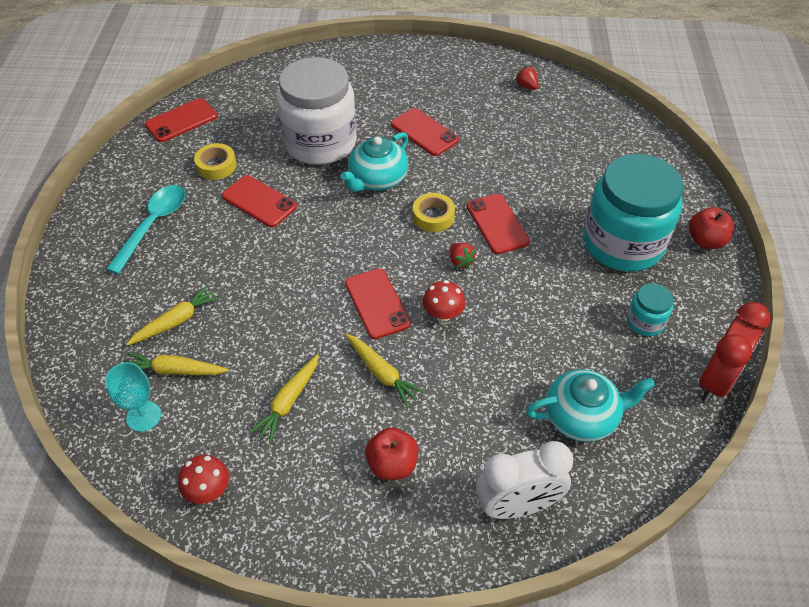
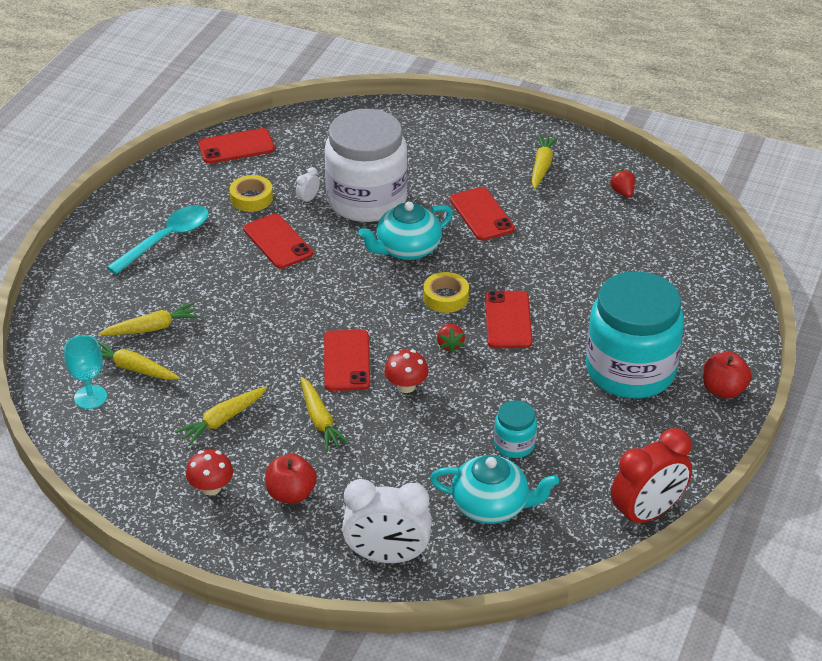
camera: 20 degrees right, 10 degrees down
red mushroom [178,455,229,504] -> red mushroom moved to [186,449,233,496]
turquoise jar [627,283,673,336] -> turquoise jar moved to [494,401,537,458]
none -> white clock [296,167,320,205]
none -> yellow carrot [532,134,559,189]

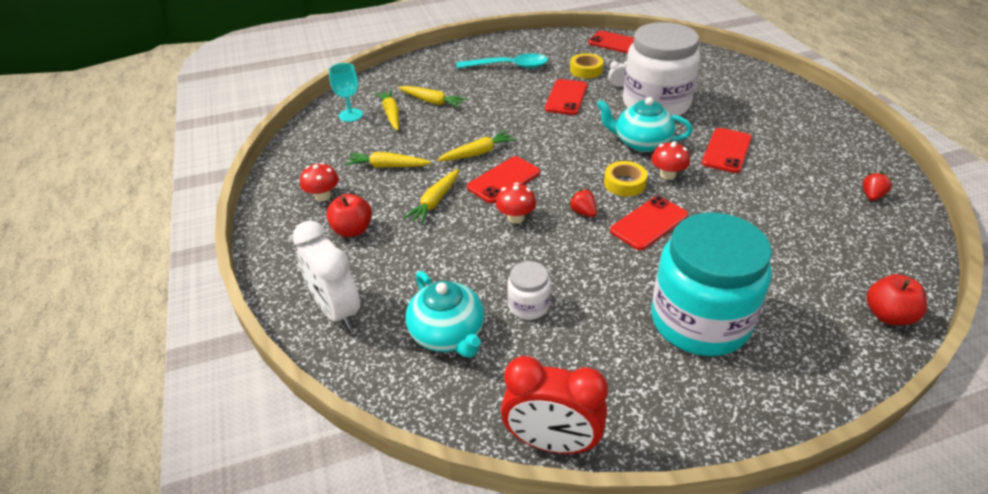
camera: 50 degrees right, 0 degrees up
red strawberry [437,324,465,353] -> red strawberry turned 105 degrees clockwise [568,189,597,217]
turquoise jar [494,401,537,458] -> white jar [507,261,551,320]
yellow carrot [532,134,559,189] -> yellow carrot moved to [437,131,516,161]
red apple [703,352,752,399] -> red apple moved to [866,274,927,325]
none -> red mushroom [651,141,690,180]

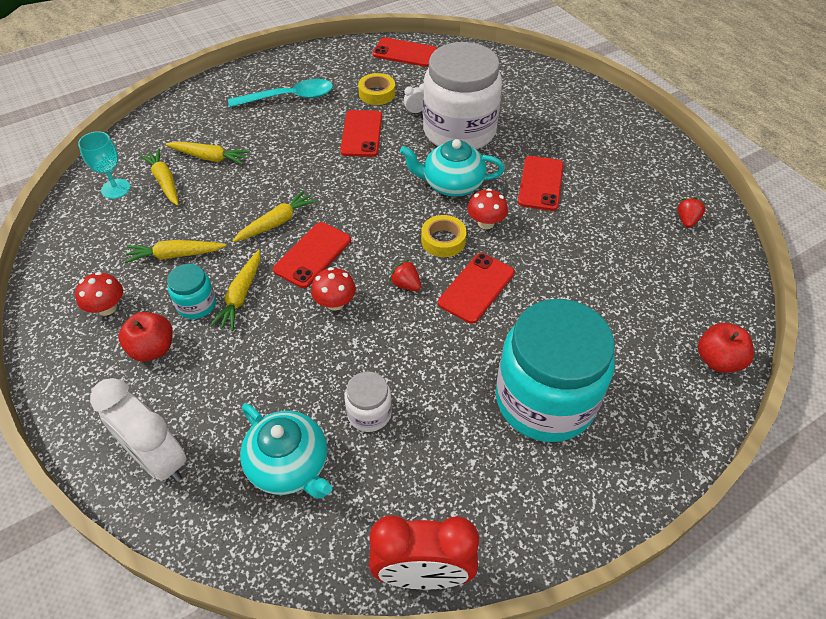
camera: 15 degrees left, 10 degrees up
none -> turquoise jar [167,264,216,319]

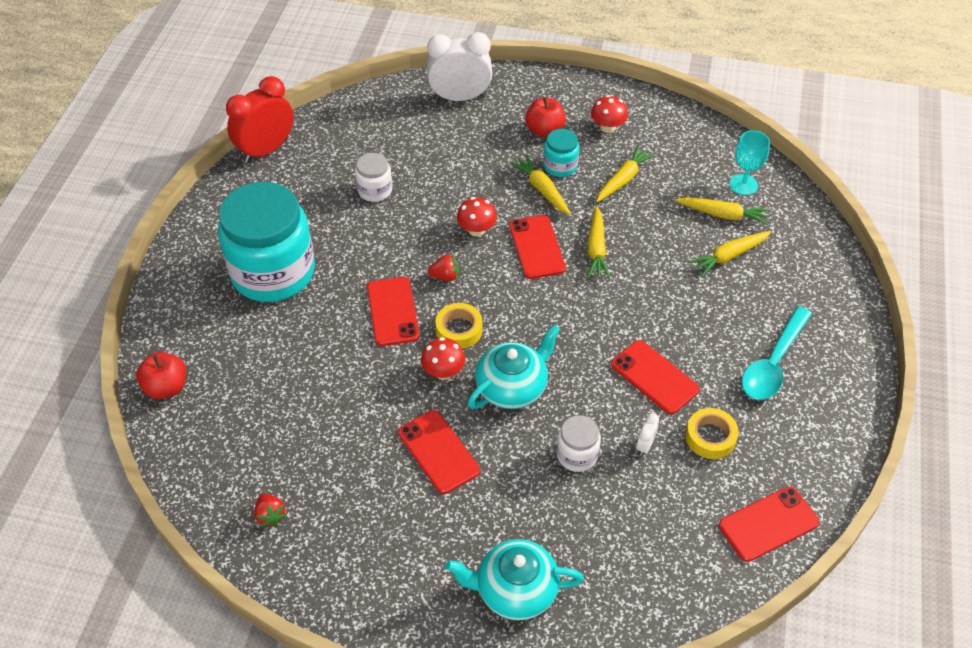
camera: 135 degrees right, 0 degrees up
turquoise teapot [240,403,332,499] -> turquoise teapot moved to [445,539,584,620]
white jar [423,42,502,149] -> white jar [556,415,601,472], size x0.44

